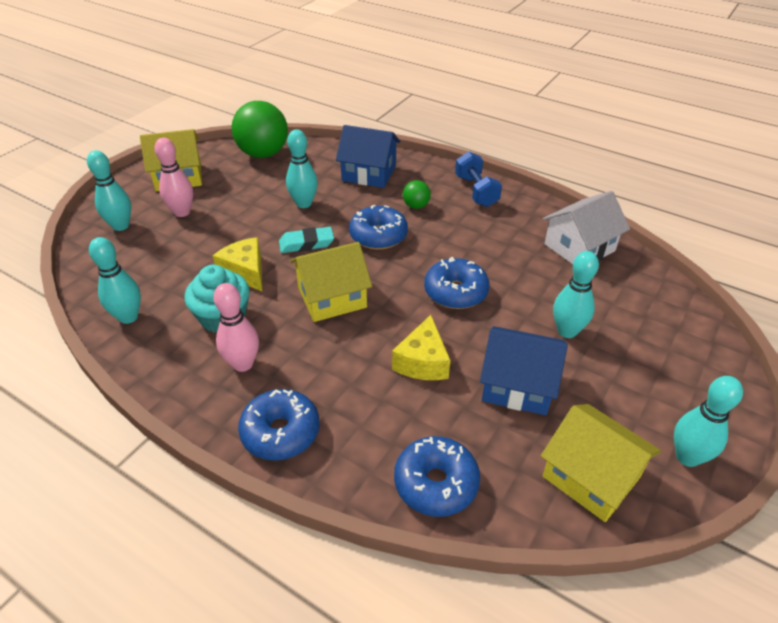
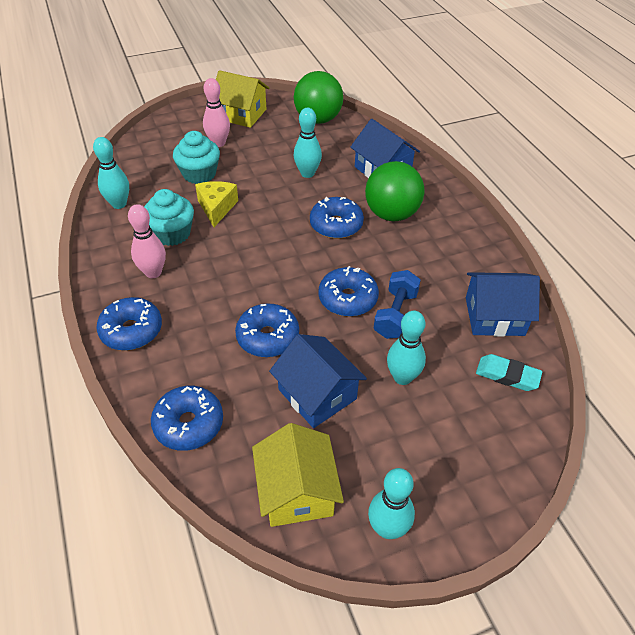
camera: 35 degrees right, 5 degrees up
turquoise bowling pin [87,150,131,231] -> none
turquoise eraser [279,227,334,253] -> turquoise eraser moved to [476,354,542,391]
yellow house [290,242,372,322] -> none
yellow cheese [392,315,450,380] -> blue donut [235,303,299,357]
green ball [403,180,431,209] -> green ball [365,161,424,221], size x2.16
blue dumbbell [455,152,502,207] -> blue dumbbell moved to [373,270,421,339]
white house [543,191,630,264] -> blue house [466,272,540,337]
none -> turquoise cupcake [173,131,220,184]

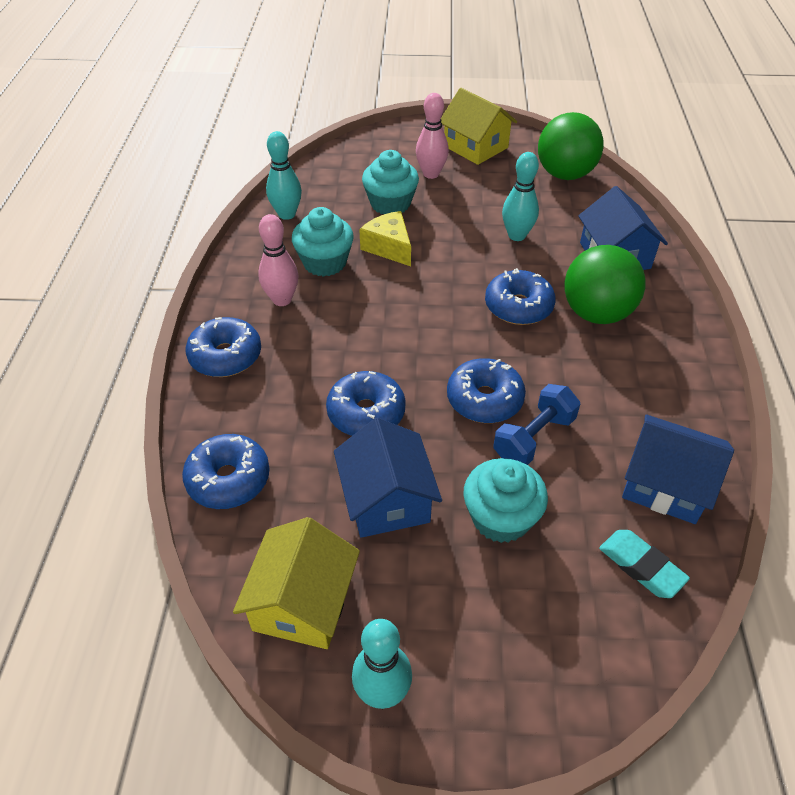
camera: 25 degrees right, 0 degrees up
yellow cheese [195,181,238,227] -> yellow cheese turned 60 degrees counterclockwise [359,211,411,266]
turquoise bowling pin [387,311,426,385] -> turquoise cupcake [464,458,548,543]

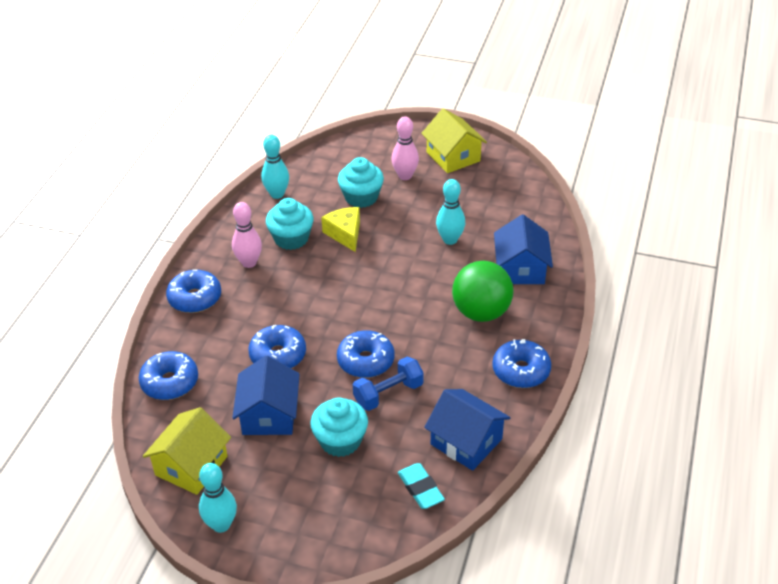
camera: 15 degrees right, 5 degrees down
blue donut [485,268,556,325] -> blue donut moved to [492,339,551,388]
green ball [538,112,604,180] -> none

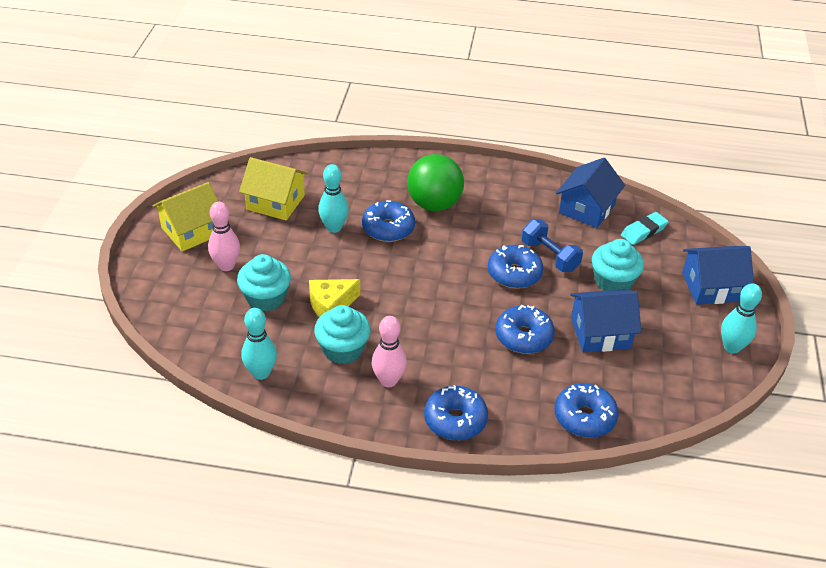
camera: 100 degrees left, 0 degrees up
yellow house [143,407,231,495] -> yellow house moved to [239,157,308,221]
blue donut [492,339,551,388] -> blue donut moved to [362,200,415,242]
blue house [494,214,553,284] -> blue house moved to [682,246,754,305]

